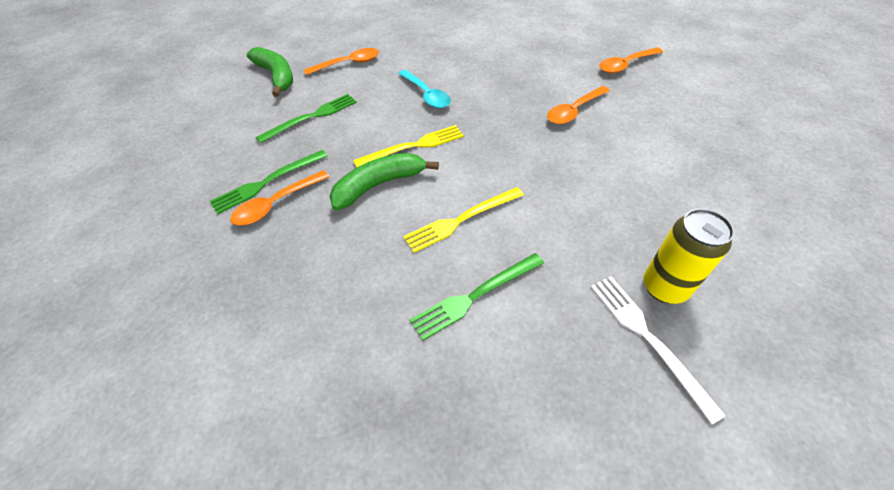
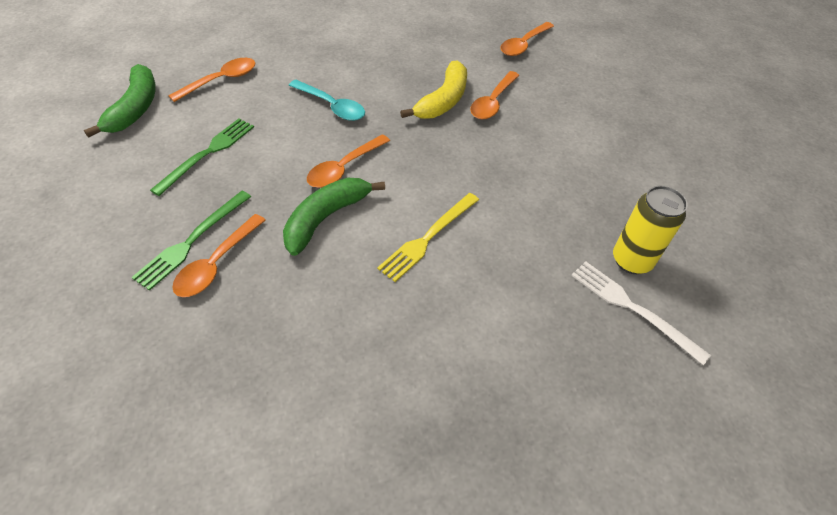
camera: 25 degrees left, 0 degrees up
green banana [246,47,293,97] -> green banana turned 60 degrees clockwise [84,64,156,138]
yellow fork [353,125,464,168] -> orange spoon [307,134,390,188]
green fork [410,253,544,341] -> none
none -> yellow banana [400,61,467,119]

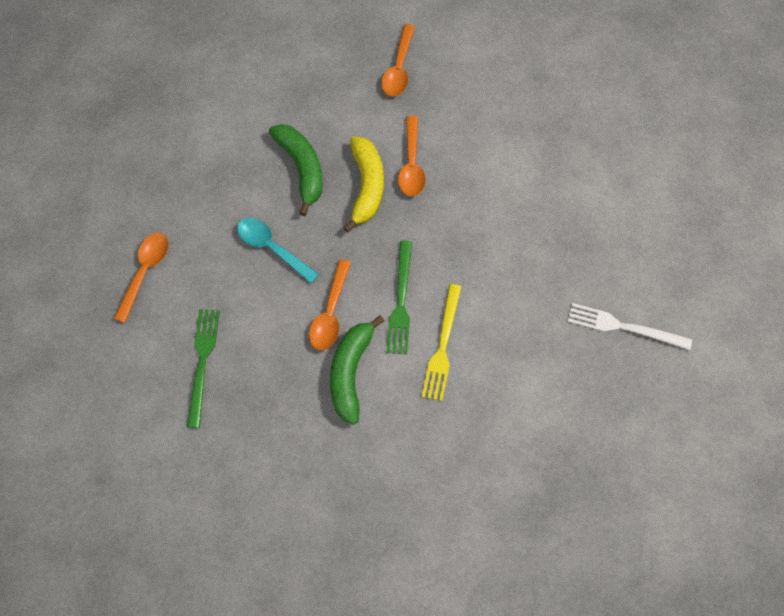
camera: 25 degrees left, 15 degrees up
green banana [84,64,156,138] -> green banana moved to [269,124,323,216]
green fork [131,191,251,291] -> green fork moved to [386,241,412,354]
orange spoon [172,214,266,297] -> none
turquoise spoon [289,80,365,121] -> turquoise spoon turned 150 degrees counterclockwise [237,218,319,283]
yellow can [613,186,688,274] -> none

